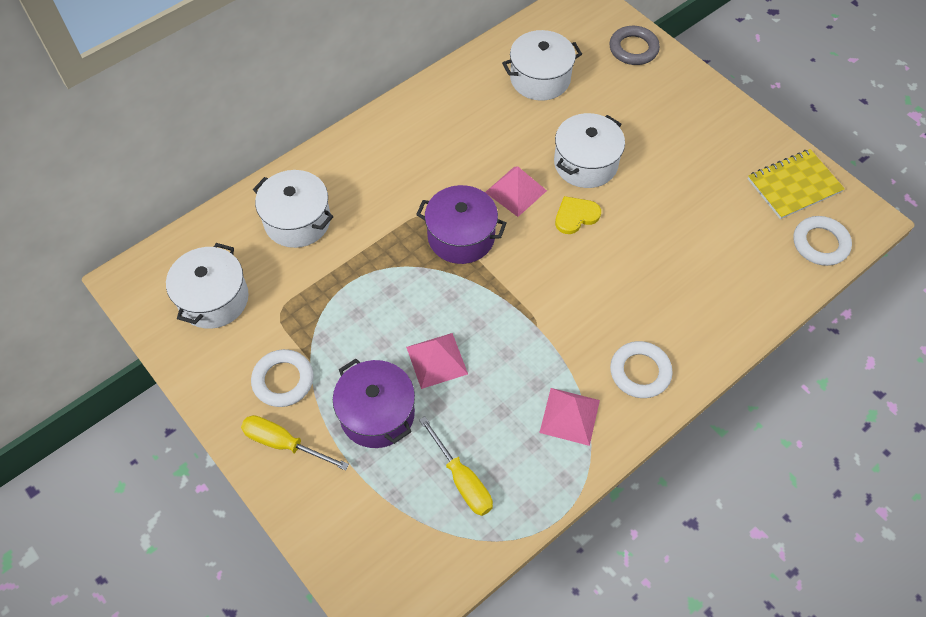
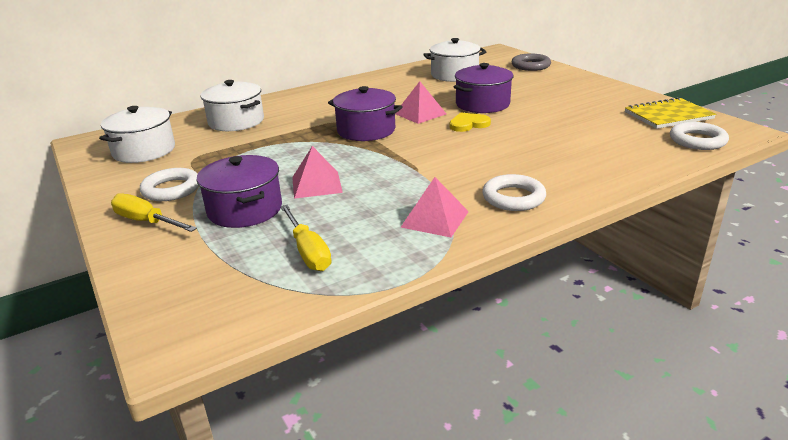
camera: 10 degrees right, 30 degrees down
white pot [554,113,625,188] -> purple pot [454,63,513,113]

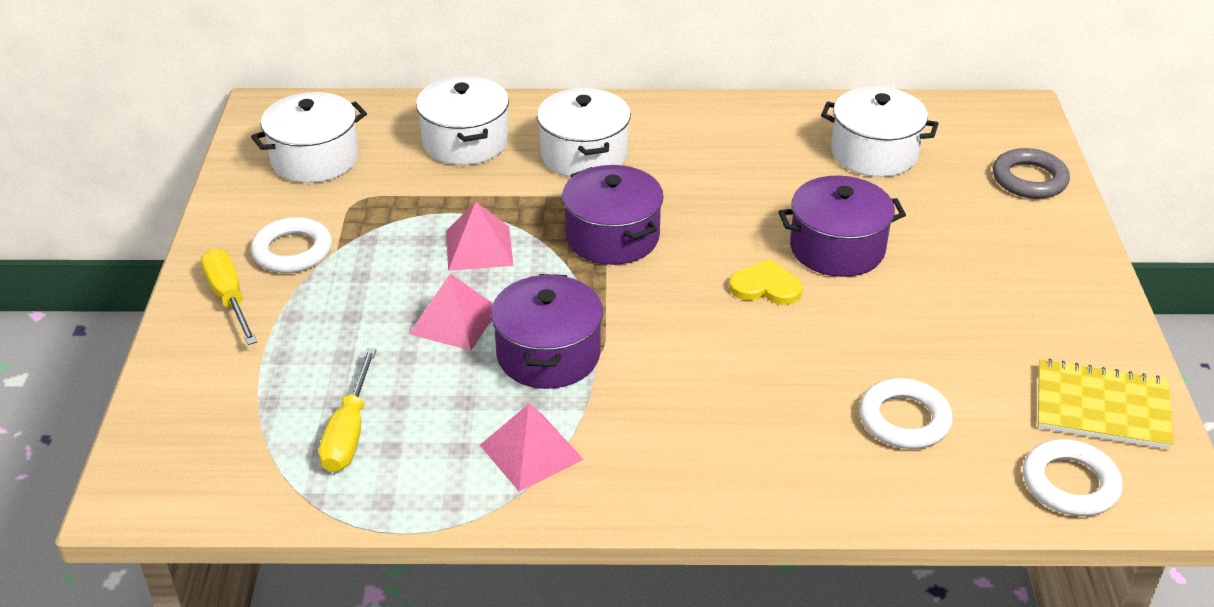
camera: 30 degrees right, 10 degrees up
purple pot [197,155,282,228] -> purple pot moved to [491,274,603,389]
pink pyramid [395,81,446,124] -> pink pyramid moved to [446,202,513,271]
white ring [482,174,546,211] -> white ring moved to [859,378,953,449]
none -> white pot [537,88,631,177]

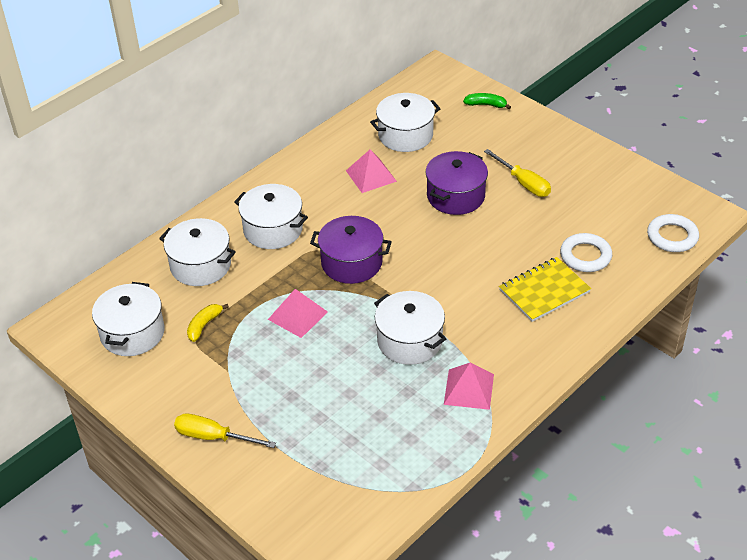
camera: 45 degrees left, 5 degrees up
white ring [251,217,332,273] -> none
yellow screwdriver [319,348,376,472] -> yellow screwdriver moved to [484,149,551,197]
pink pyramid [409,273,493,351] -> pink pyramid moved to [346,149,397,193]
purple pot [491,274,603,389] -> white pot [374,291,446,365]
yellow heart [729,259,802,305] -> none
grey ring [993,148,1070,199] -> green banana [463,93,511,109]
yellow notebook [1038,359,1174,450] -> yellow notebook moved to [499,257,591,322]
none -> yellow banana [187,304,229,342]

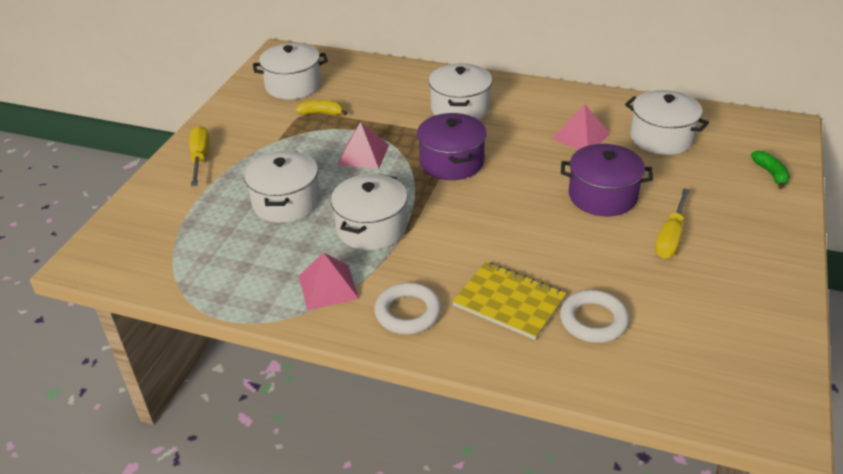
camera: 65 degrees right, 5 degrees down
white pot [159,218,236,286] -> white pot moved to [244,150,320,223]
white ring [647,214,699,252] -> white ring moved to [375,283,441,334]

